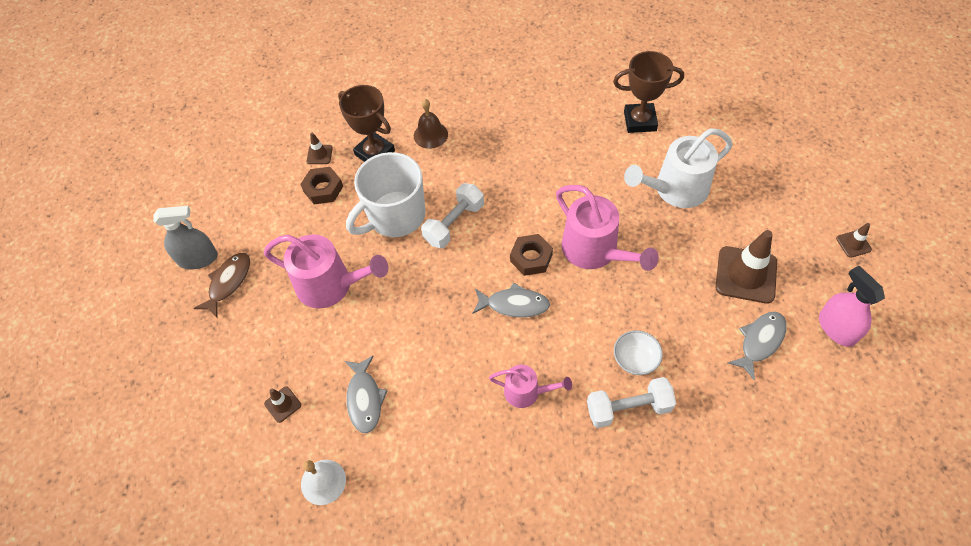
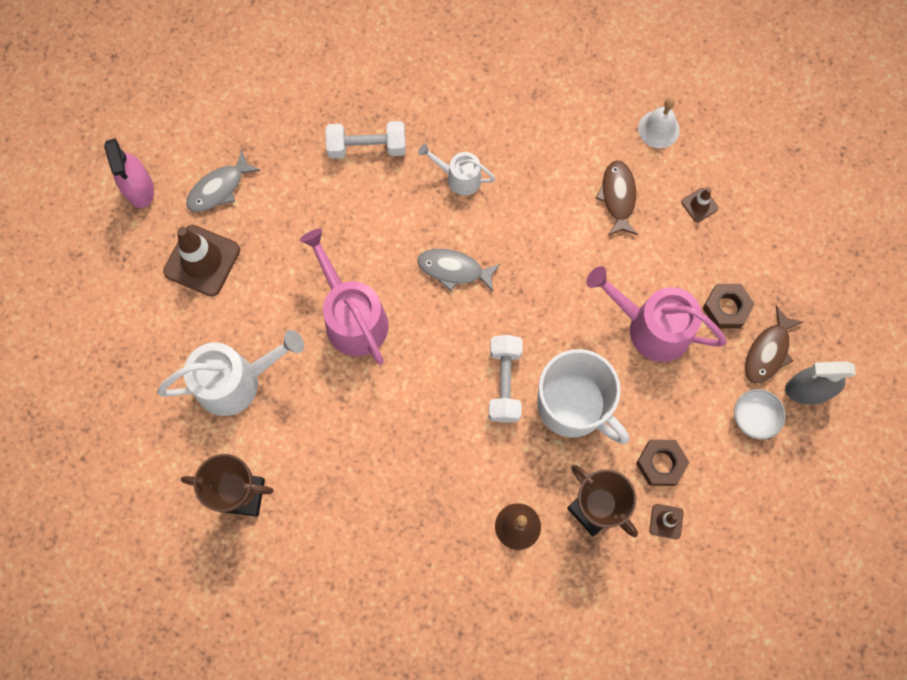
camera: 175 degrees left, 15 degrees up
grey fish [344,356,388,433] -> brown fish [595,160,638,236]
white mug [346,152,426,237] -> white mug turned 75 degrees clockwise [537,349,629,444]
white dumbbell [421,183,484,248] -> white dumbbell turned 45 degrees counterclockwise [489,335,523,423]
pink watering can [489,365,572,408] -> white watering can [418,144,495,195]
brown nut [510,234,553,276] -> brown nut moved to [703,284,755,329]
white bowl [614,330,663,375] -> white bowl moved to [734,389,786,440]
brown traffic cone [836,223,872,258] -> none

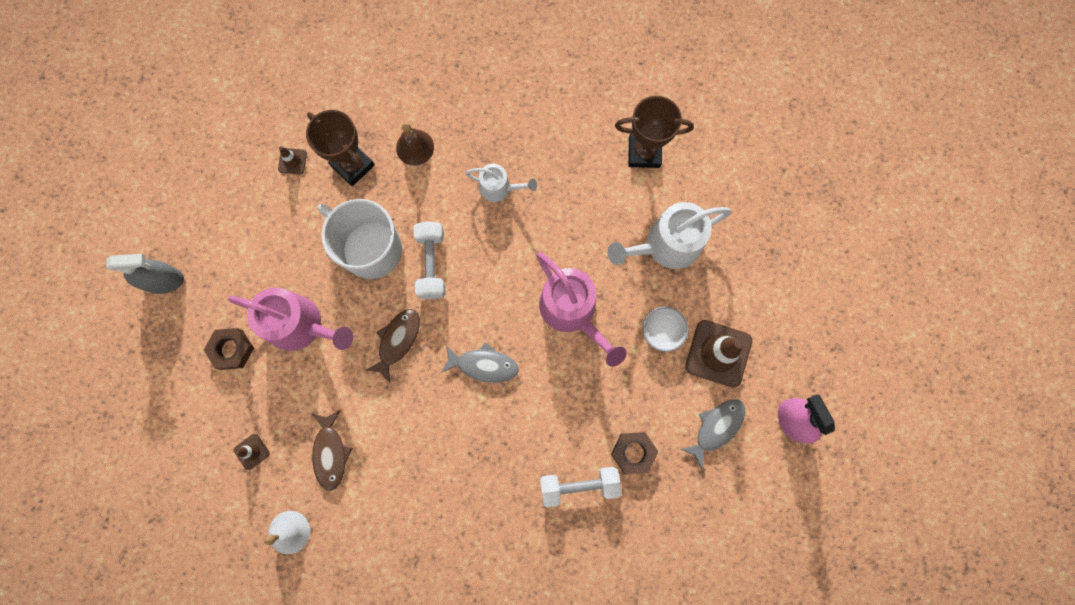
camera: 175 degrees right, 5 degrees up
white watering can [418,144,495,195] -> white watering can moved to [465,164,537,202]
brown nut [636,440,689,486] -> brown nut moved to [611,432,658,474]
white bowl [734,389,786,440] -> white bowl moved to [643,307,688,352]
brown fish [745,306,803,383] -> brown fish moved to [366,309,420,383]

